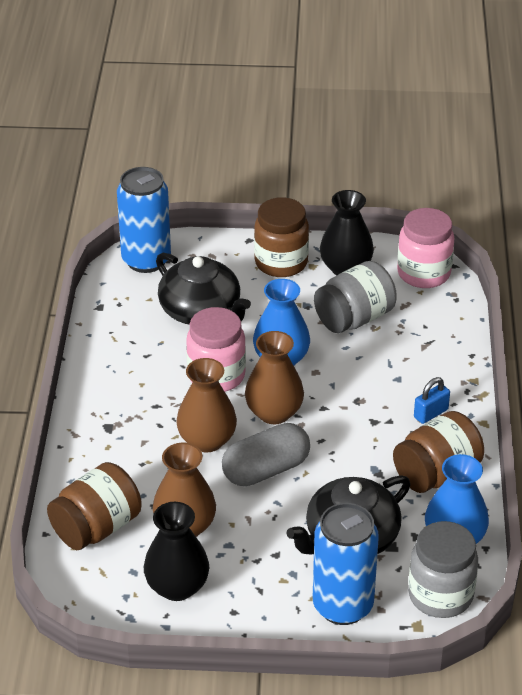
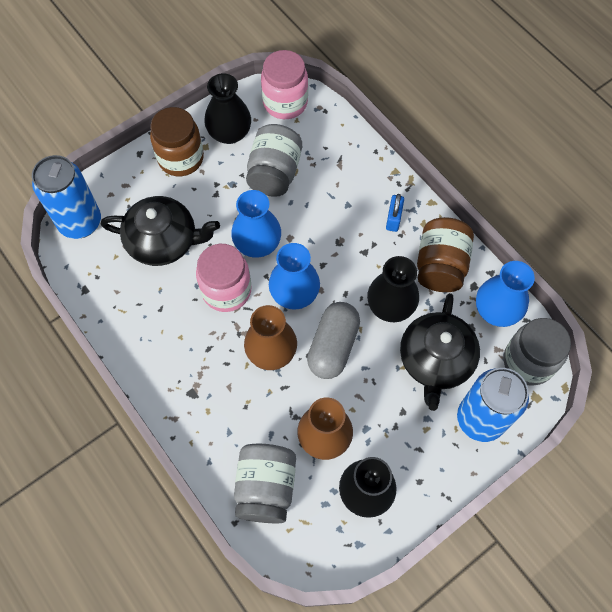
camera: 40 degrees left, 25 degrees up
brown jar [47,462,142,550] -> grey jar [234,444,296,523]
brown vase [245,331,304,424] -> blue vase [269,243,320,310]
none -> black vase [367,256,419,322]

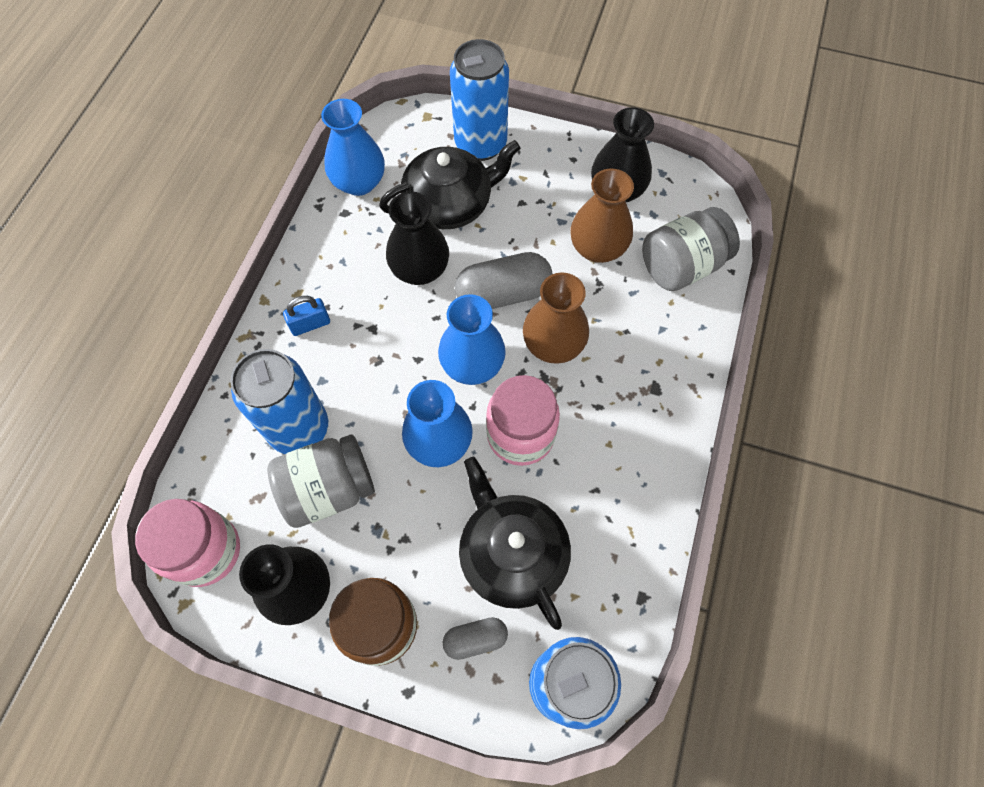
camera: 125 degrees left, 0 degrees up
brown jar [417,217,474,292] -> none
grey jar [504,318,571,386] -> none
none -> blue can [230,349,328,454]
none -> grey capsule [443,617,508,660]

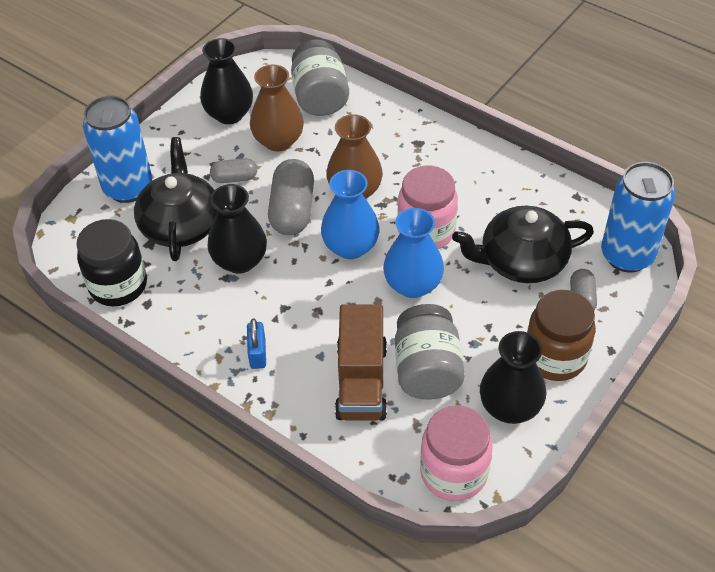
camera: 70 degrees left, 15 degrees down
blue can [230,349,328,454] -> brown truck [335,304,387,421]
blue vase [321,99,385,196] -> black jar [76,219,147,306]
none -> grey capsule [210,158,257,183]

